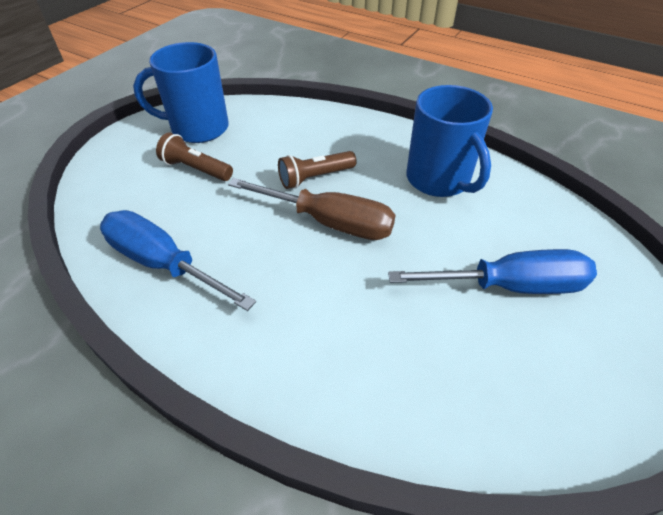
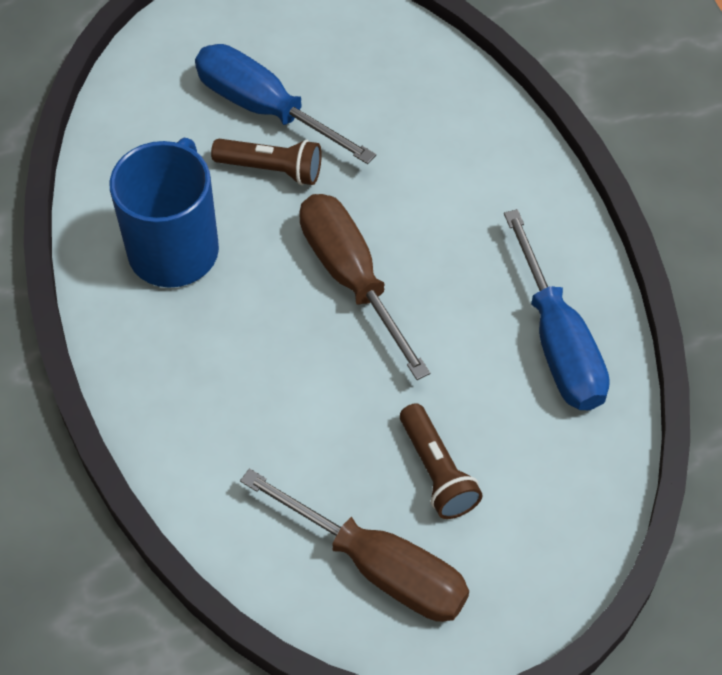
camera: 140 degrees left, 10 degrees up
blue mug [133,42,229,143] -> brown screwdriver [240,468,469,622]
brown flashlight [278,151,357,189] -> brown flashlight moved to [211,139,322,185]

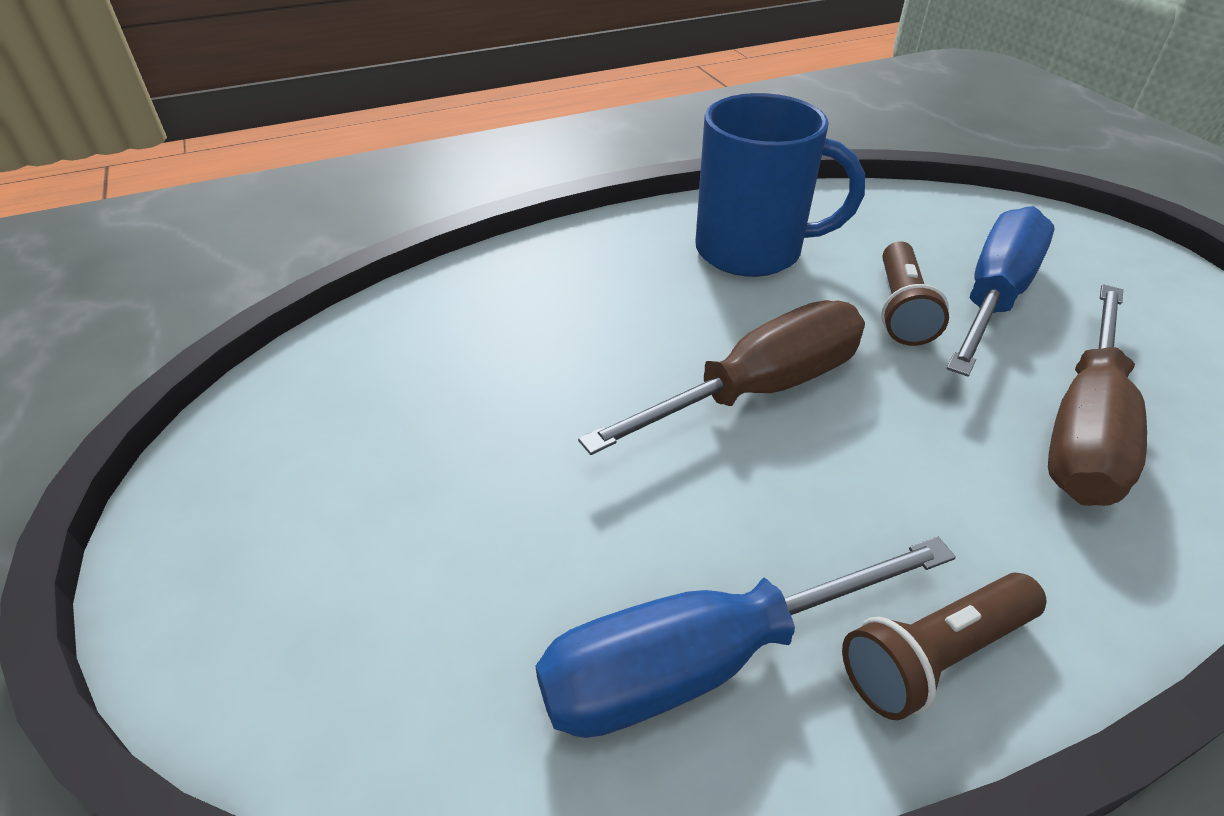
camera: 85 degrees right, 15 degrees down
brown screwdriver [240,468,469,622] -> brown screwdriver moved to [1048,284,1147,506]
brown flashlight [400,403,483,519] -> brown flashlight moved to [842,573,1046,720]

